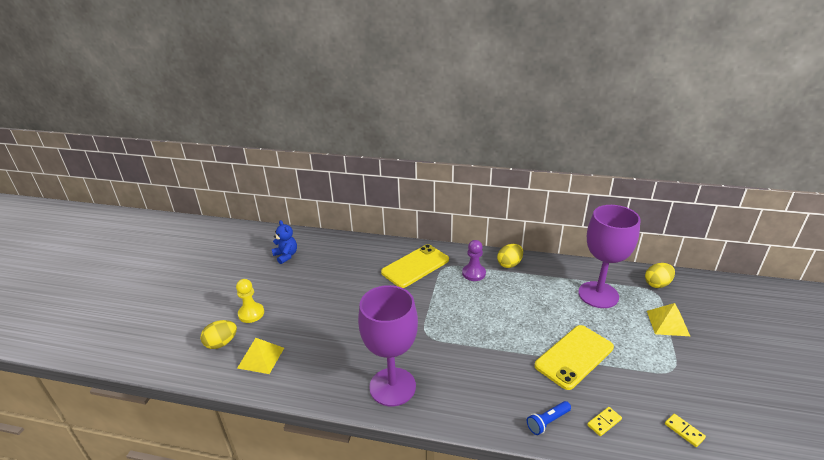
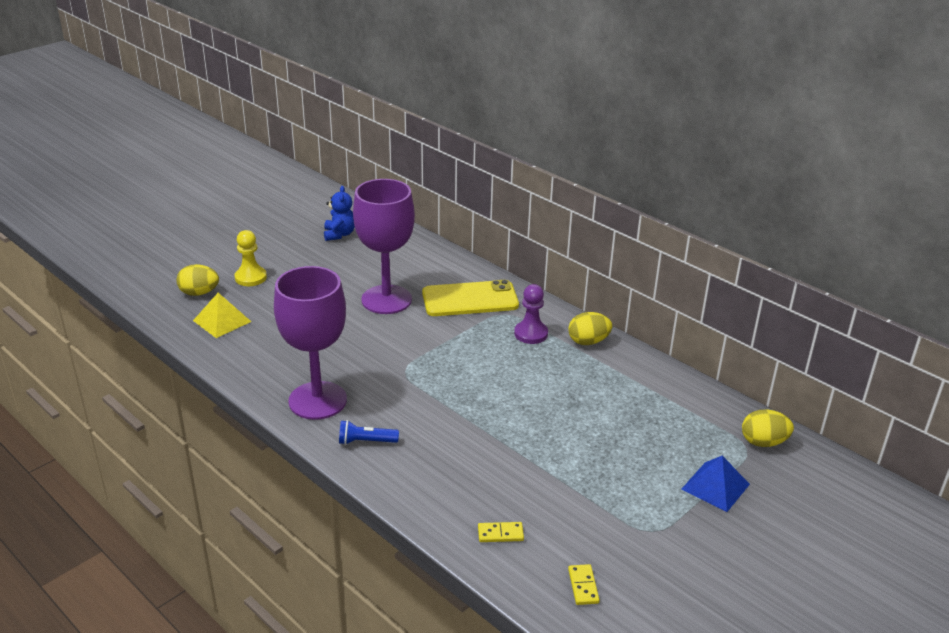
camera: 30 degrees right, 0 degrees up
blue flashlight [527,401,571,435] -> blue flashlight moved to [339,420,399,445]
yellow phone [534,325,614,390] -> none
purple goblet [578,205,641,308] -> purple goblet moved to [353,179,415,314]
yellow pyramid [647,303,690,336] -> blue pyramid [682,456,750,512]

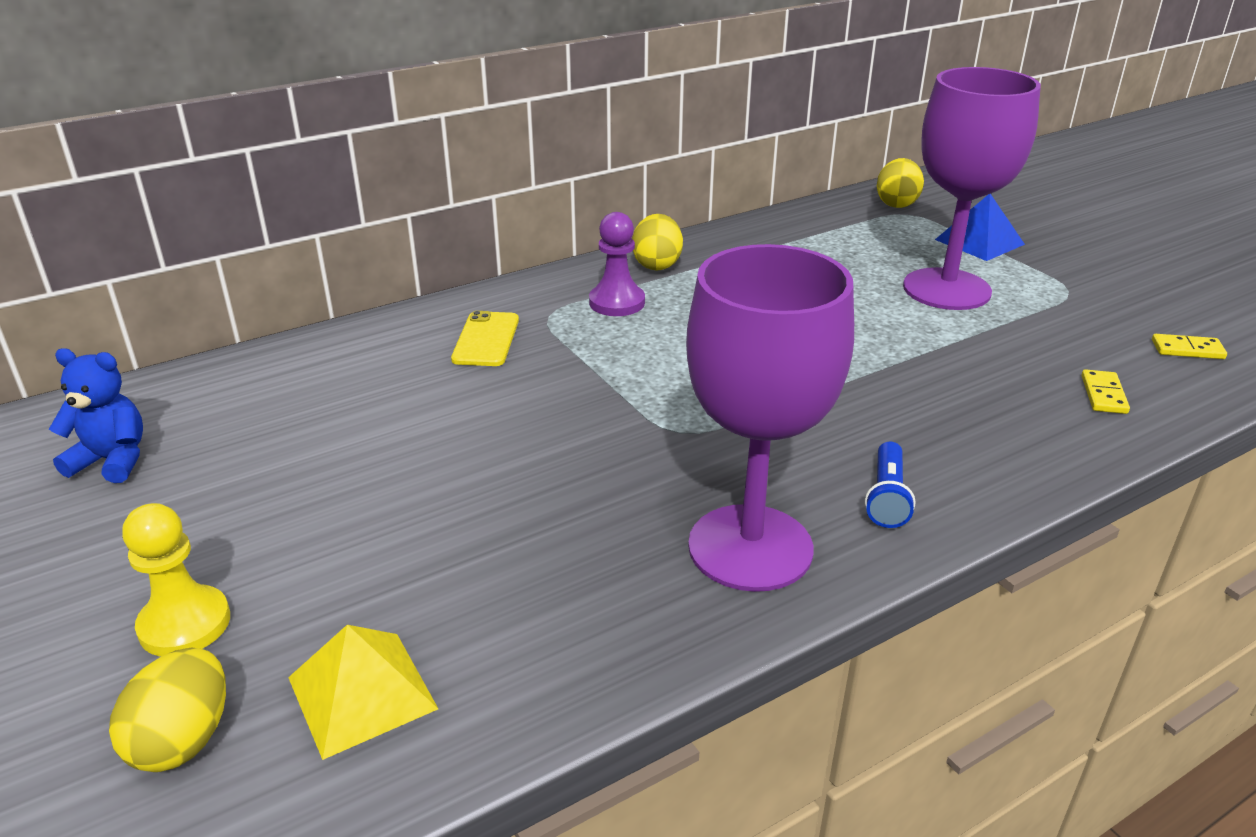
camera: 75 degrees left, 0 degrees up
purple goblet [353,179,415,314] -> purple goblet moved to [903,67,1041,310]
yellow phone [422,280,519,316] -> yellow phone [451,311,519,366], size x0.57

